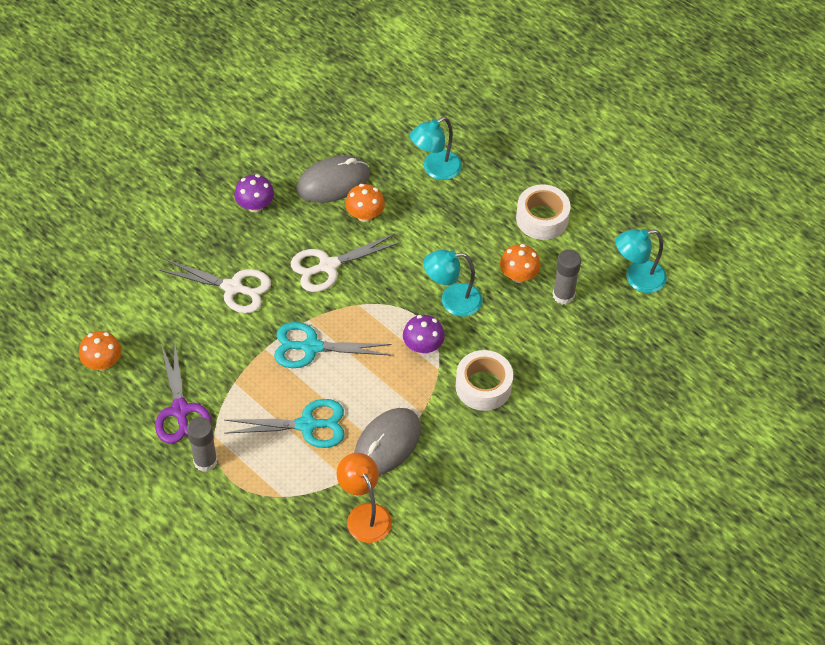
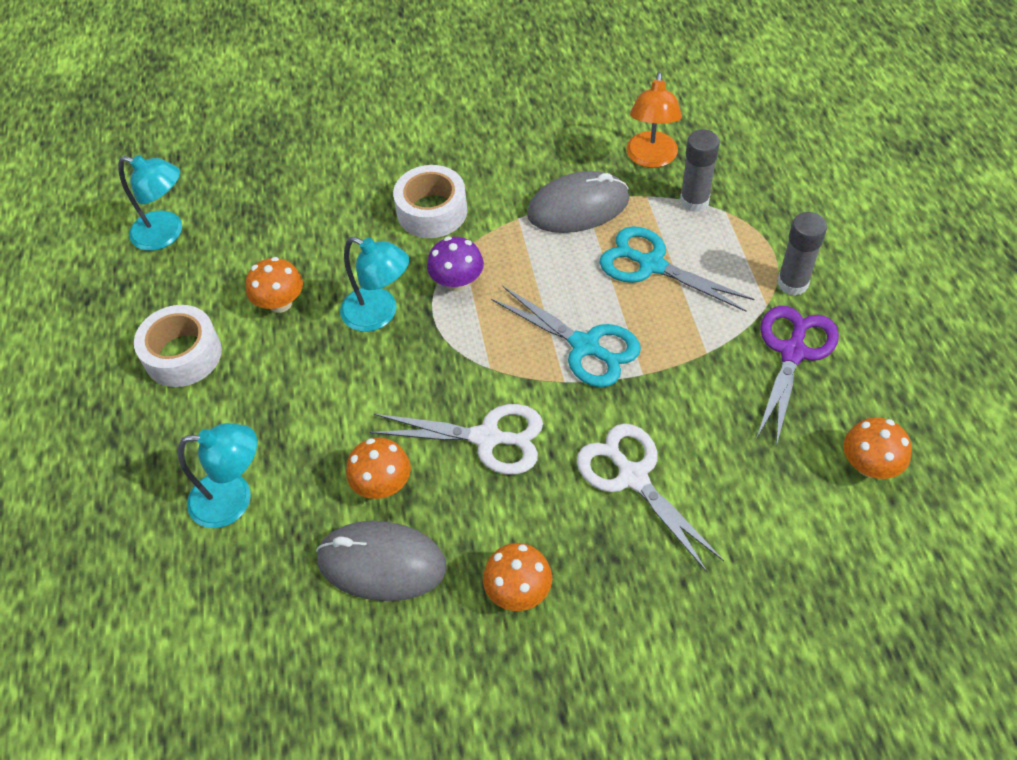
camera: 140 degrees left, 0 degrees up
purple mushroom [234,174,274,213] -> orange mushroom [483,543,552,611]
grey glue stick [553,250,581,305] -> grey glue stick moved to [680,129,720,212]

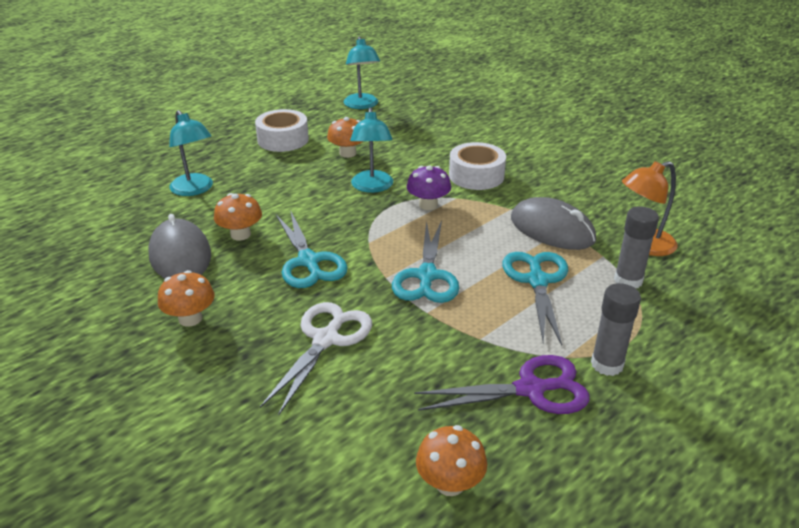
camera: 55 degrees right, 20 degrees down
white scissors [370,404,543,475] -> turquoise scissors [276,210,348,288]

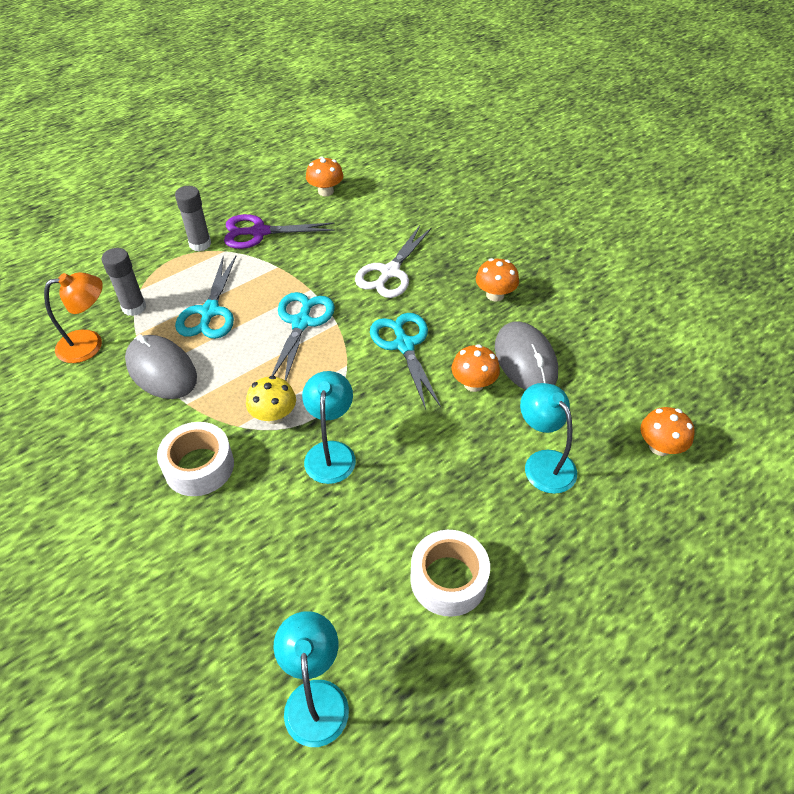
camera: 175 degrees left, 15 degrees up
orange mushroom [327,117,363,158] -> orange mushroom moved to [640,407,694,456]
purple mushroom [407,165,451,210] -> yellow mushroom [246,376,296,424]

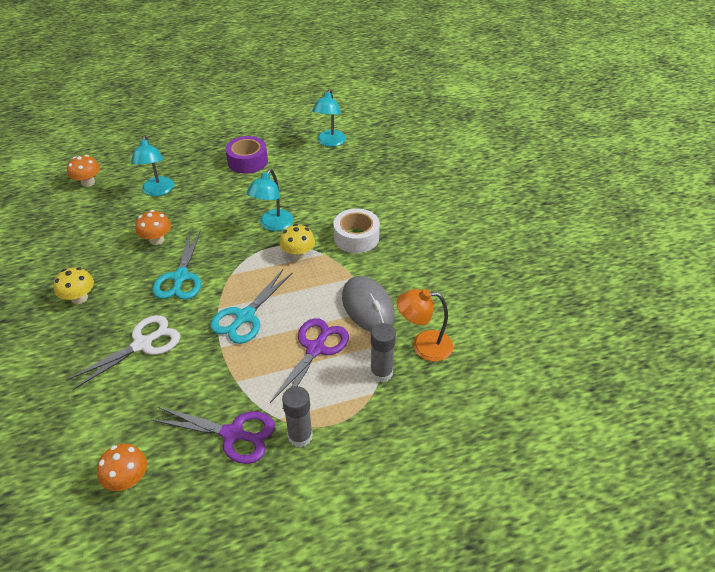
camera: 160 degrees left, 5 degrees down
turquoise scissors [175,256,236,339] -> purple scissors [270,318,349,410]
white tape [410,530,490,617] -> purple tape [225,136,268,174]
orange mushroom [476,258,519,302] -> yellow mushroom [53,267,94,304]
grey mouse [495,321,558,390] -> none

